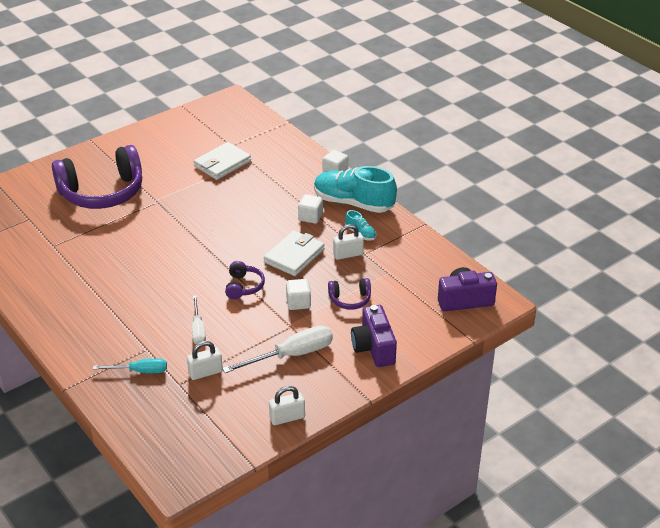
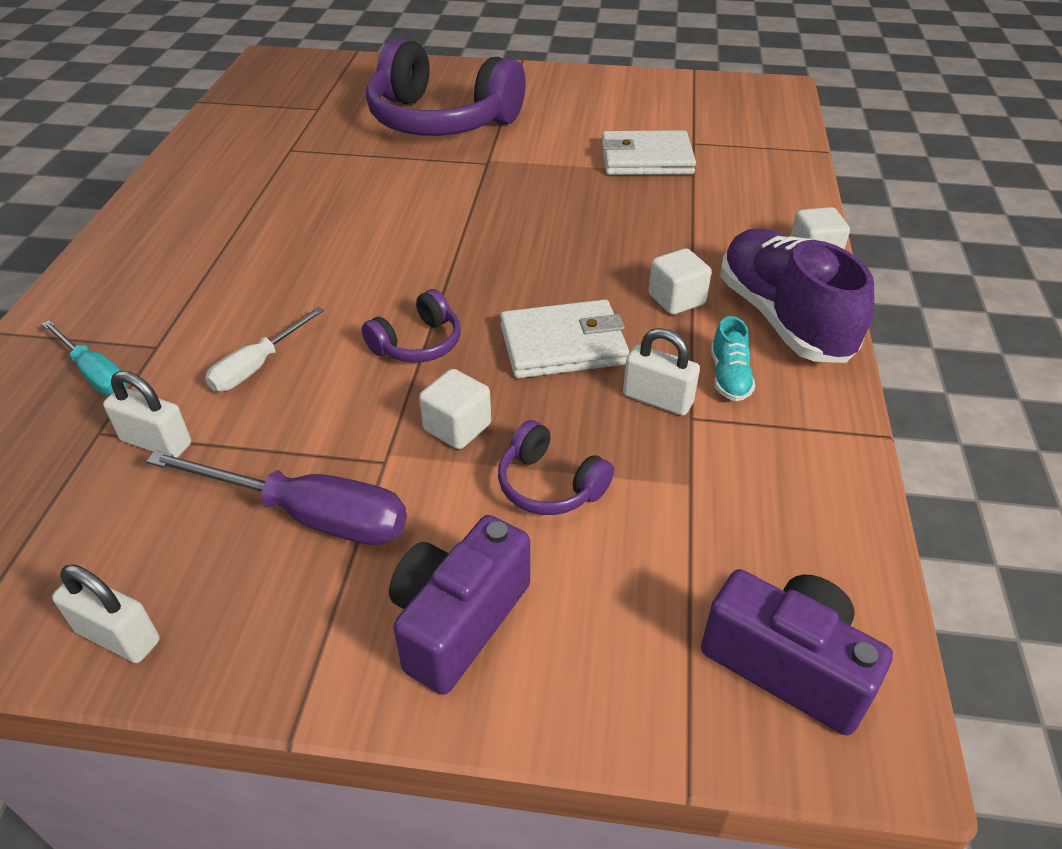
camera: 45 degrees right, 5 degrees up
white screwdriver [222,326,333,373] -> purple screwdriver [146,450,407,545]
turquoise shoe [314,166,397,213] -> purple shoe [720,228,874,363]

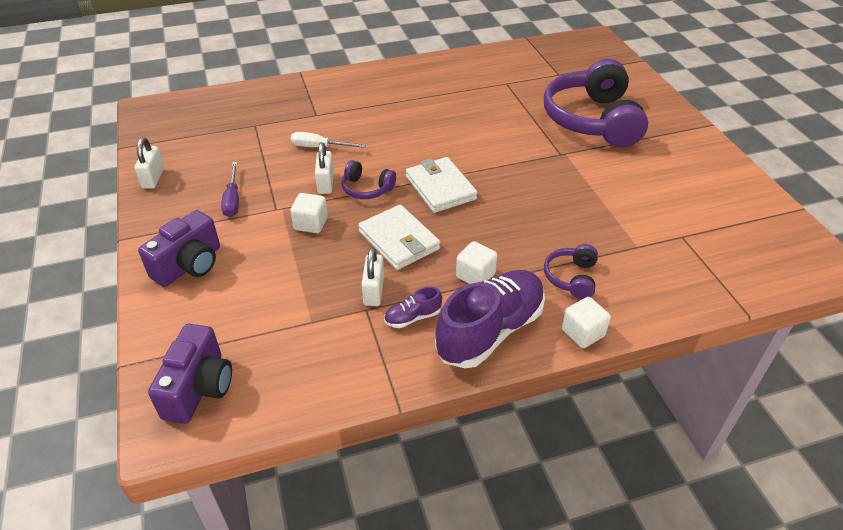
camera: 65 degrees right, 0 degrees up
turquoise screwdriver [42,320,127,395] -> none
white padlock [103,371,191,458] -> white padlock moved to [315,142,334,194]
purple screwdriver [146,450,407,545] -> purple screwdriver [221,162,239,217], size x0.62
purple camera [389,515,530,695] -> purple camera turned 120 degrees clockwise [138,210,220,287]
purple headphones [498,420,614,515] -> purple headphones moved to [544,244,598,299]
white wallet [601,130,696,175] -> white wallet moved to [406,157,478,213]
turquoise shoe [711,316,755,401] -> purple shoe [384,287,442,328]

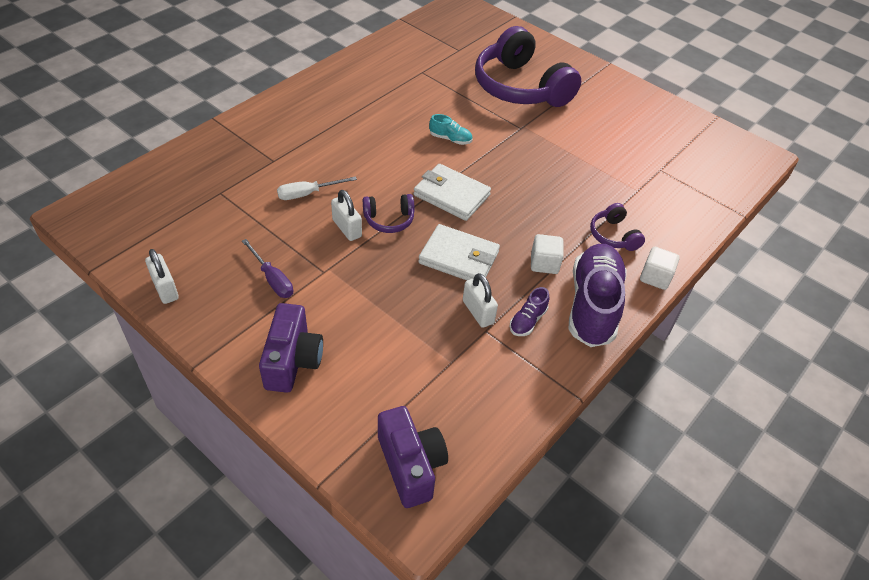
camera: 35 degrees left, 5 degrees up
white cube [290,193,328,233] -> none
none -> turquoise shoe [429,114,472,145]

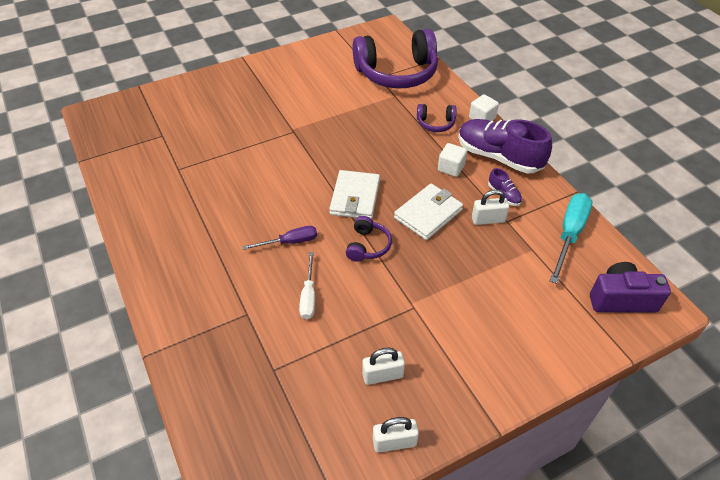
camera: 65 degrees left, 0 degrees up
purple screwdriver [242,239,293,298] -> purple screwdriver moved to [242,226,317,250]
purple camera [259,303,323,393] -> none
white padlock [331,190,362,241] -> white padlock moved to [362,348,405,385]
white wallet [413,164,491,221] -> white wallet turned 45 degrees counterclockwise [329,170,380,219]
turquoise shoe [429,114,472,145] -> none
purple headphones [475,26,581,107] -> purple headphones moved to [352,29,438,89]
none -> turquoise screwdriver [550,193,592,284]

